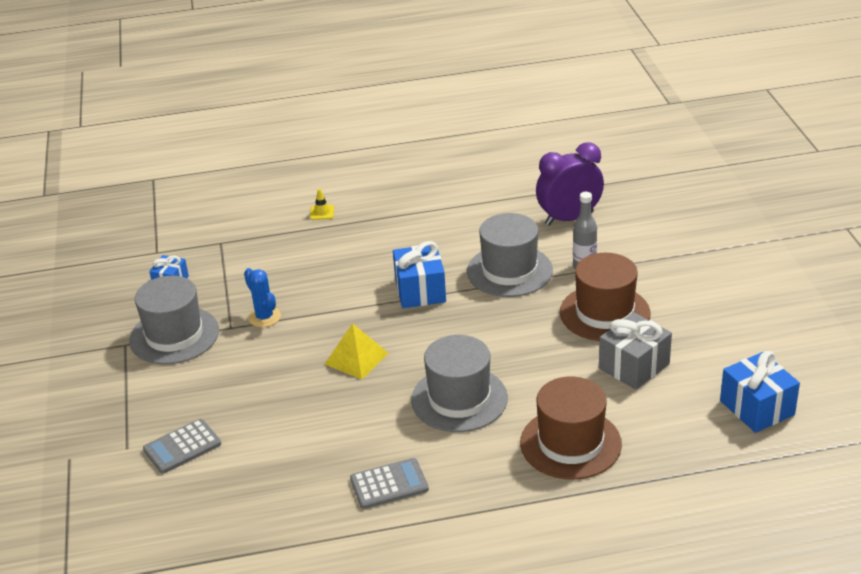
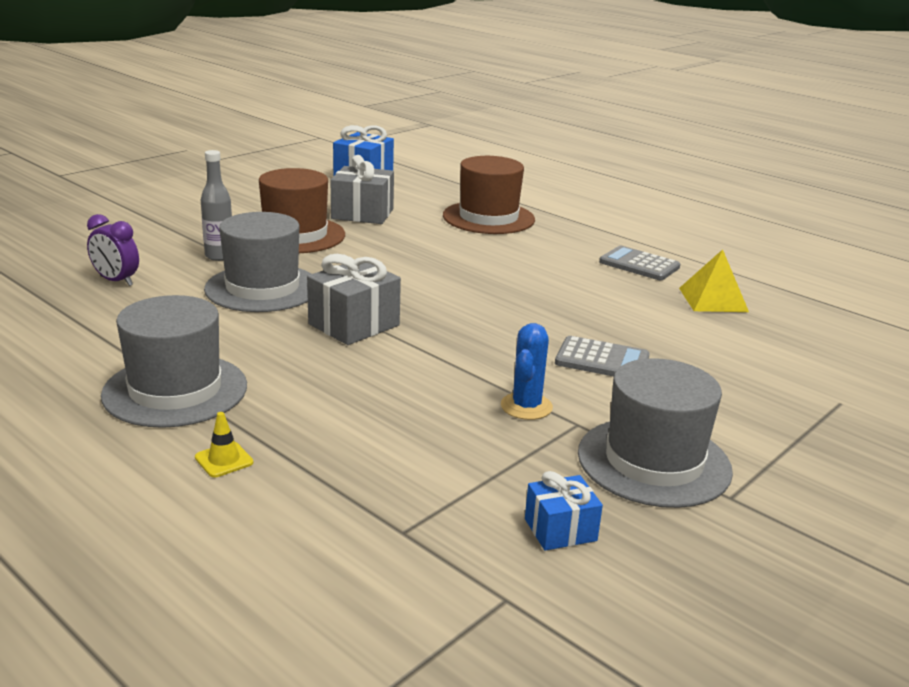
camera: 130 degrees left, 10 degrees down
grey calculator [143,419,221,474] -> grey calculator moved to [555,336,650,377]
yellow pyramid [325,323,388,379] -> yellow pyramid moved to [679,249,749,312]
blue gift [393,241,446,308] -> grey gift [307,254,401,345]
grey hat [411,335,508,432] -> grey hat moved to [101,295,247,428]
purple clock [536,142,604,226] -> purple clock [87,214,139,286], size x0.59

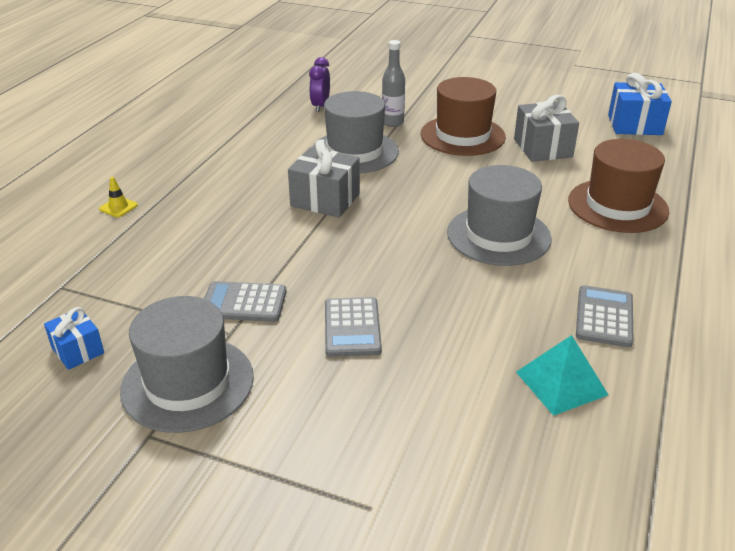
camera: 70 degrees right, 10 degrees up
grey hat [101,295,247,428] -> grey hat moved to [447,165,552,266]
blue cactus [501,323,553,420] -> grey calculator [204,281,287,322]
yellow pyramid [679,249,749,312] -> turquoise pyramid [516,335,608,416]

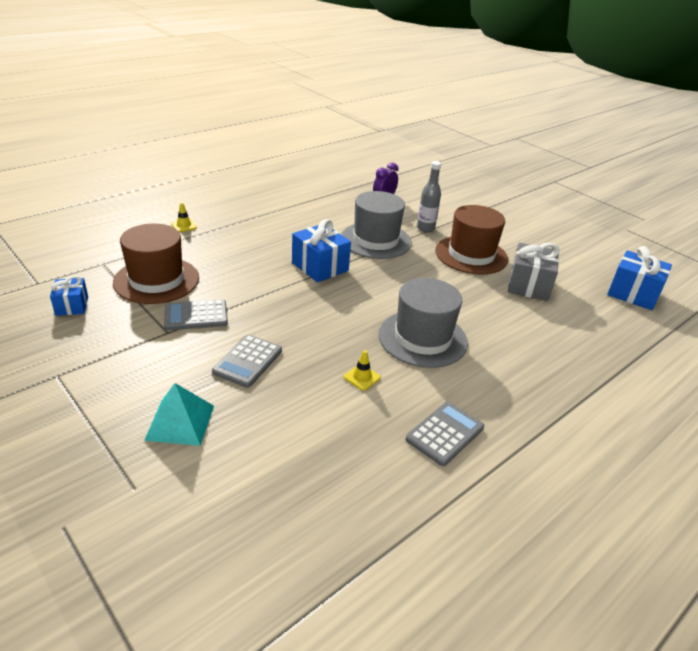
camera: 25 degrees right, 0 degrees up
grey hat [120,296,254,433] -> none
grey calculator [204,281,287,322] -> grey calculator turned 45 degrees counterclockwise [164,299,228,330]
grey gift [288,139,360,218] -> blue gift [292,219,351,282]
turquoise pyramid [516,335,608,416] -> turquoise pyramid moved to [144,383,214,446]
brown hat [568,139,669,233] -> brown hat moved to [113,223,199,304]
none -> yellow traffic cone [344,350,381,391]

